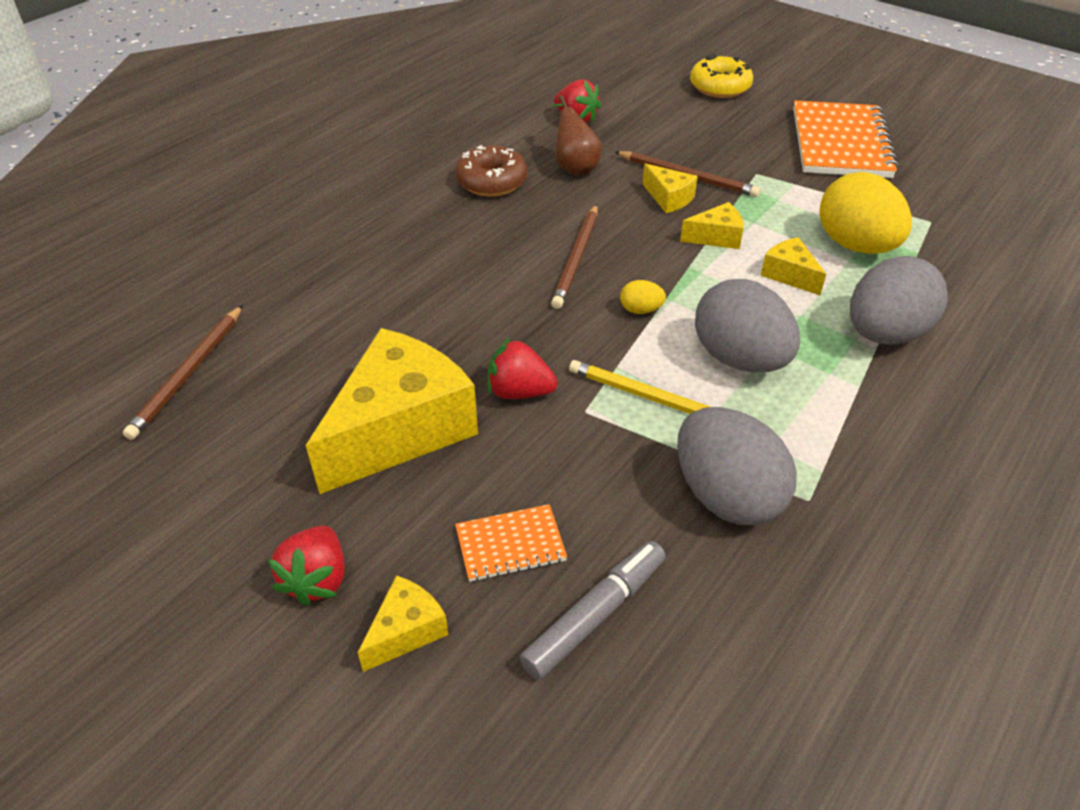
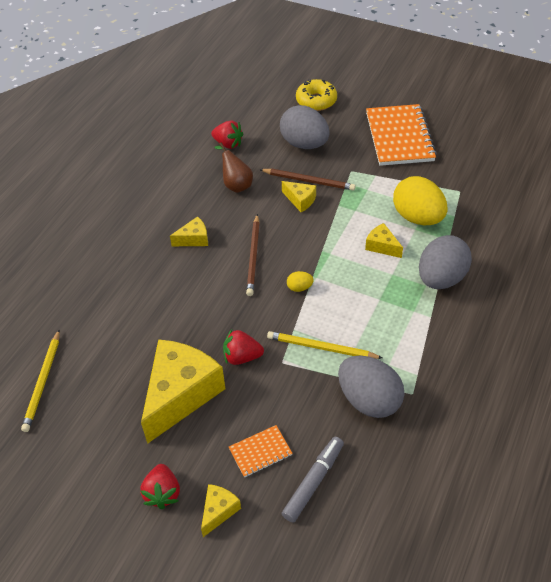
camera: 10 degrees left, 5 degrees up
brown pencil [123,305,243,440] -> yellow pencil [21,330,60,432]
brown donut [455,145,527,197] -> none
yellow cheese [680,202,744,249] -> yellow cheese moved to [170,216,208,246]
grey egg [695,279,800,372] -> grey egg moved to [280,105,330,149]

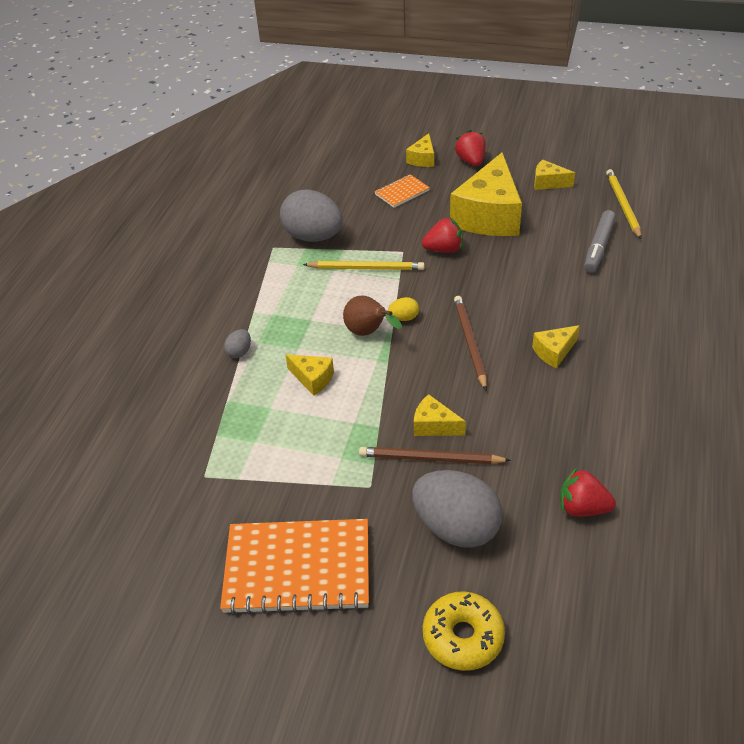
camera: 170 degrees right, 5 degrees down
brown pear [214,142,253,193] -> brown pear moved to [343,295,402,336]
grey marker [282,437,344,523] -> grey marker moved to [584,210,616,273]
orange notebook [366,104,437,166] -> orange notebook turned 75 degrees counterclockwise [220,519,369,615]
yellow egg [393,176,448,225] -> none
grey egg [419,235,472,289] -> grey egg [224,329,251,358], size x0.42
none -> yellow cheese [534,159,575,190]

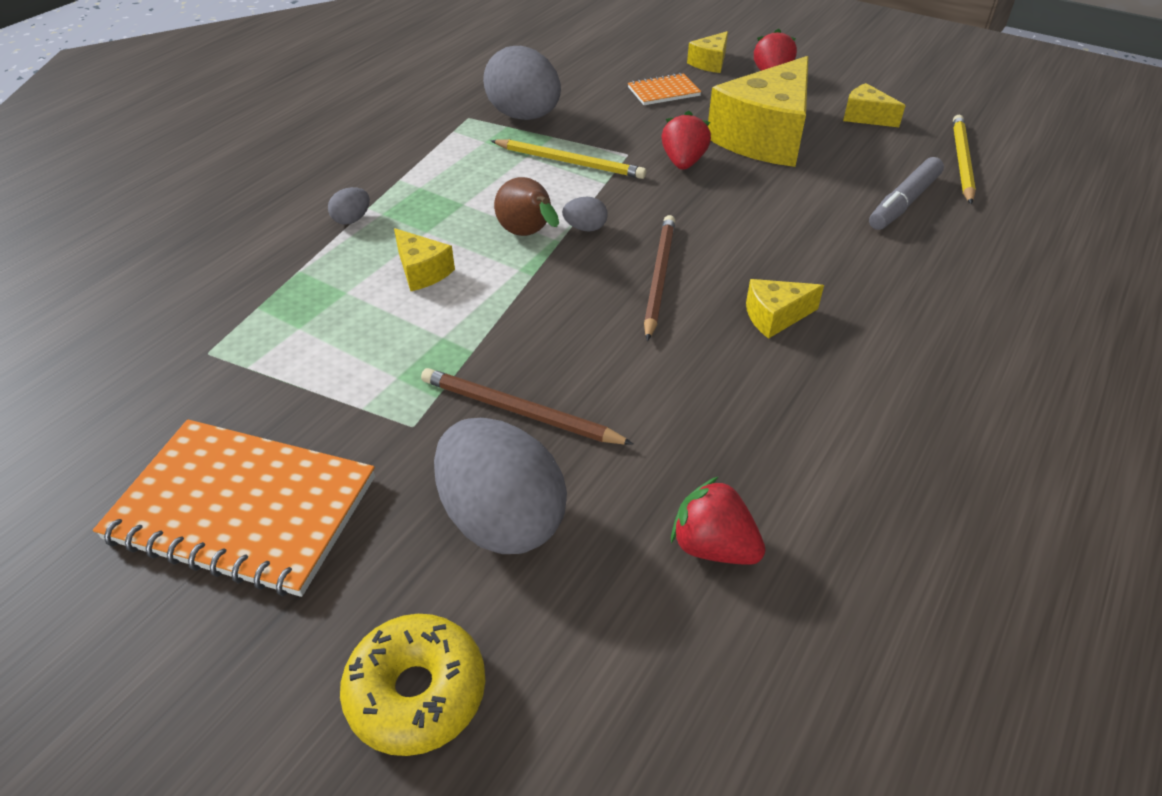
camera: 15 degrees right, 0 degrees up
yellow egg [388,297,419,321] -> grey egg [562,197,608,231]
yellow cheese [414,394,466,436] -> none
red strawberry [422,217,463,253] -> red strawberry turned 90 degrees counterclockwise [661,111,711,170]

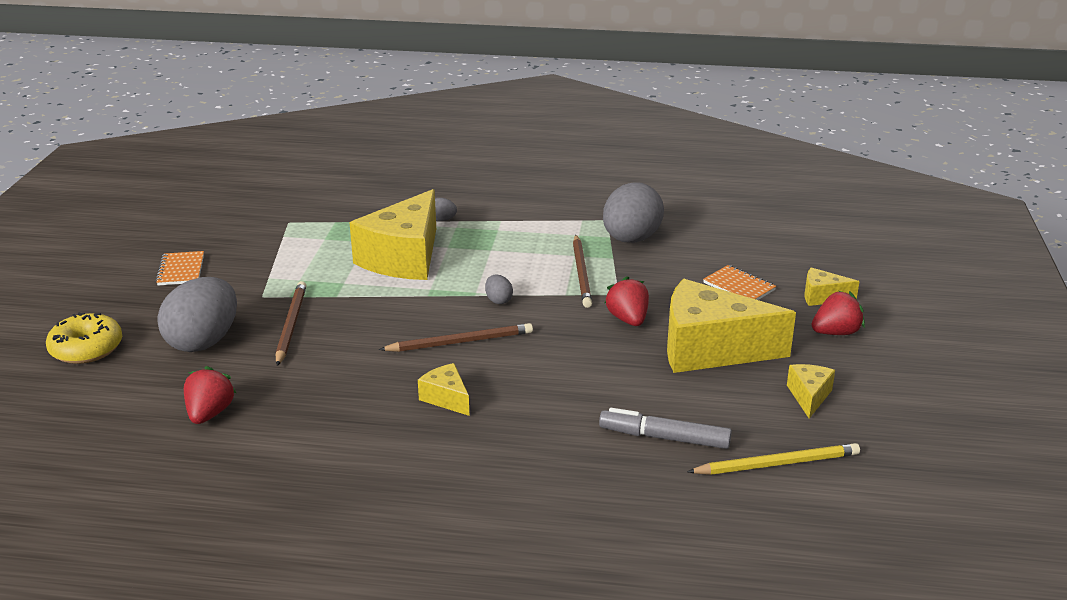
camera: 65 degrees right, 15 degrees down
orange notebook [93,419,375,597] -> orange notebook [156,251,204,286], size x0.49
yellow cheese [394,228,455,291] -> yellow cheese [349,189,436,280], size x2.23
yellow pencil [491,139,646,179] -> brown pencil [573,235,592,308]
brown pear [494,177,559,236] -> none
red strawberry [661,111,711,170] -> red strawberry turned 90 degrees counterclockwise [605,276,649,326]

